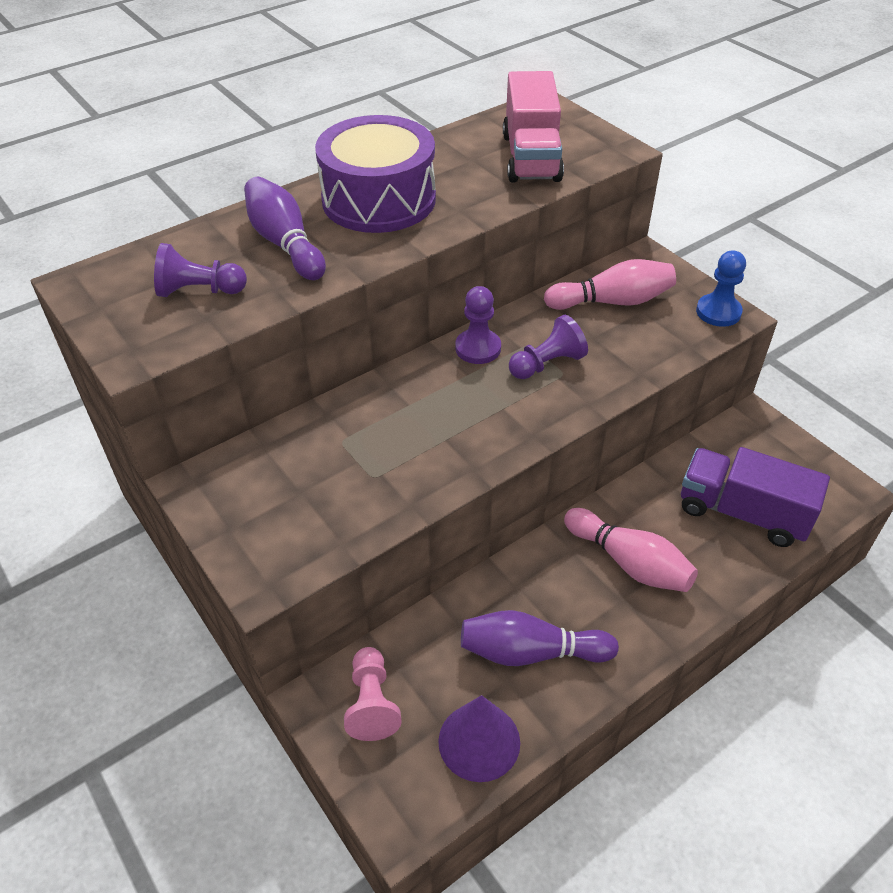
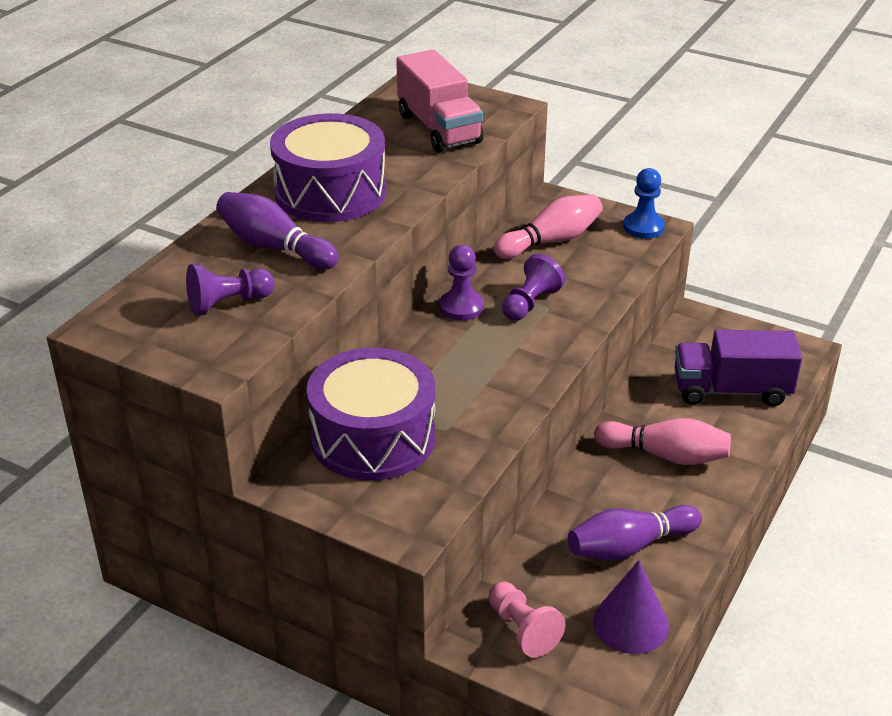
camera: 25 degrees left, 10 degrees down
none -> purple drum [307,348,436,481]

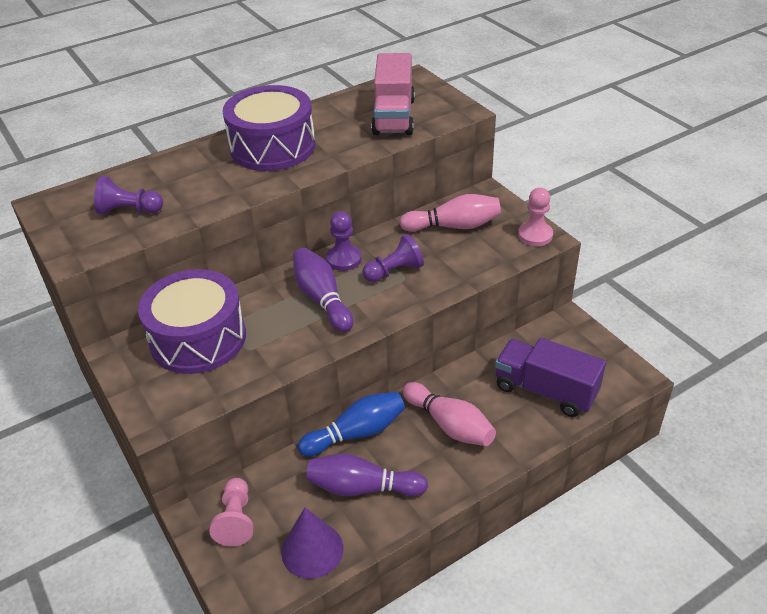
camera: 30 degrees right, 5 degrees up
purple bowling pin [216,192,338,269] -> purple bowling pin moved to [293,248,353,332]
blue pawn [623,168,665,239] -> pink pawn [518,188,553,246]
none -> blue bowling pin [298,392,405,456]

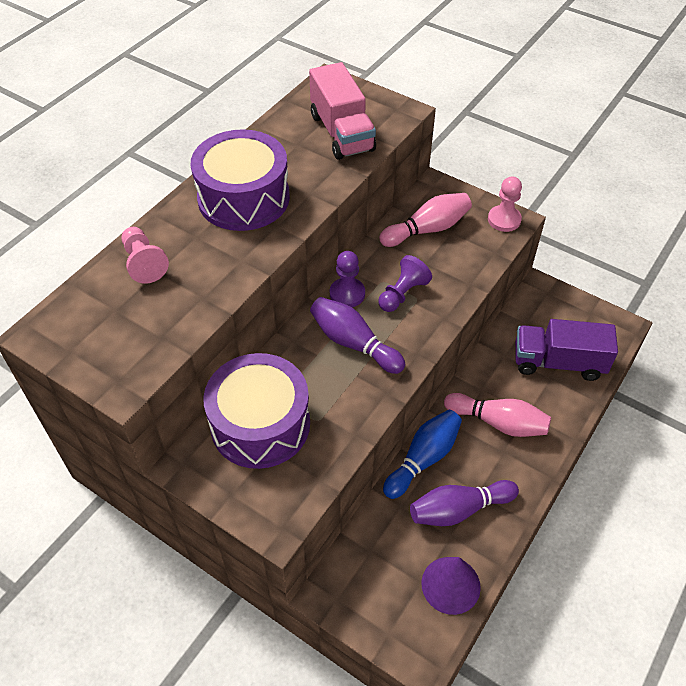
camera: 25 degrees left, 10 degrees up
purple pawn [94,176,163,215] -> none
pink pawn [209,478,254,546] -> pink pawn moved to [122,227,169,284]

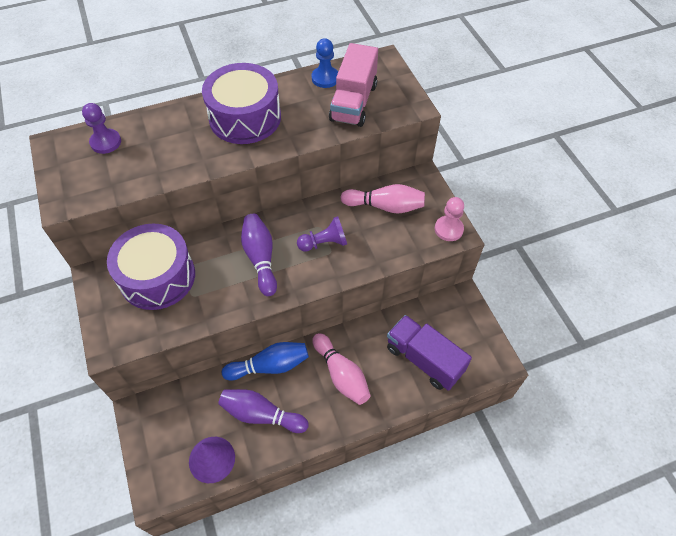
camera: 35 degrees right, 5 degrees up
pink pawn [122,227,169,284] -> none
purple pawn [330,251,365,307] -> purple pawn moved to [82,103,121,154]
none -> blue pawn [312,38,338,88]

